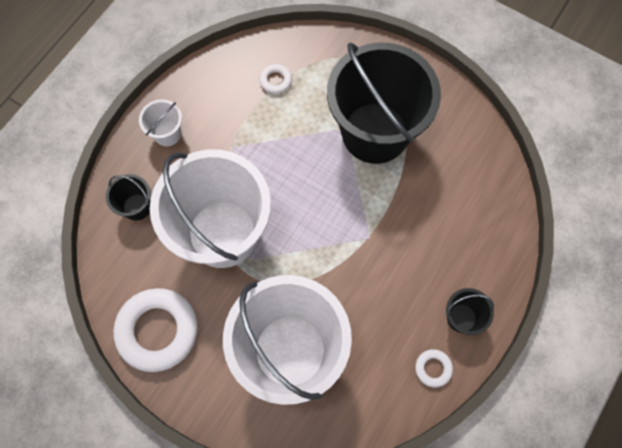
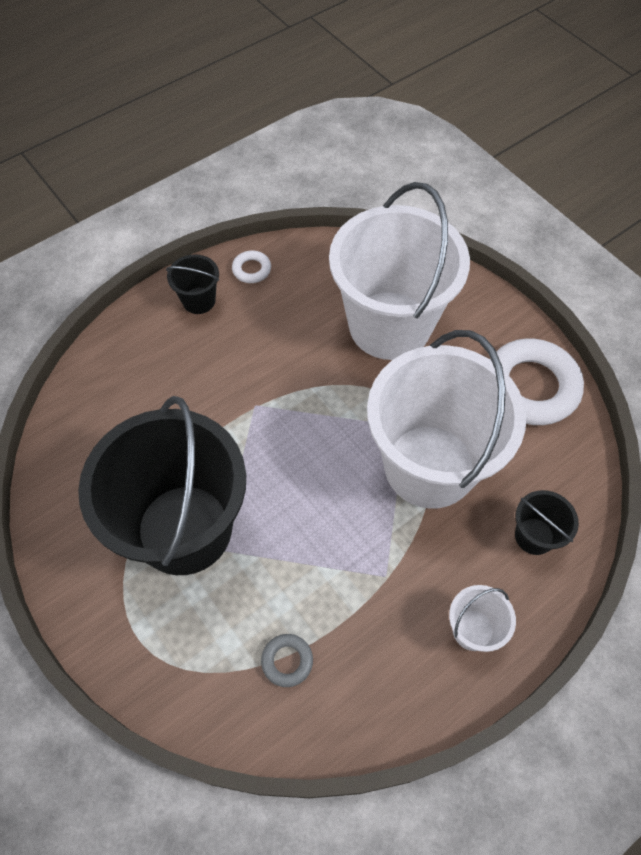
camera: 160 degrees left, 10 degrees down
white ring [259,64,292,94] -> grey ring [261,634,313,687]

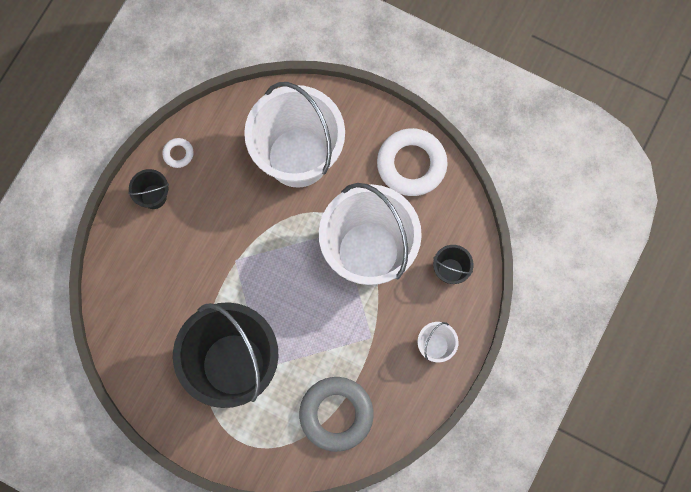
camera: 25 degrees left, 15 degrees up
grey ring [261,634,313,687] -> grey ring [299,377,374,452], size x2.25

